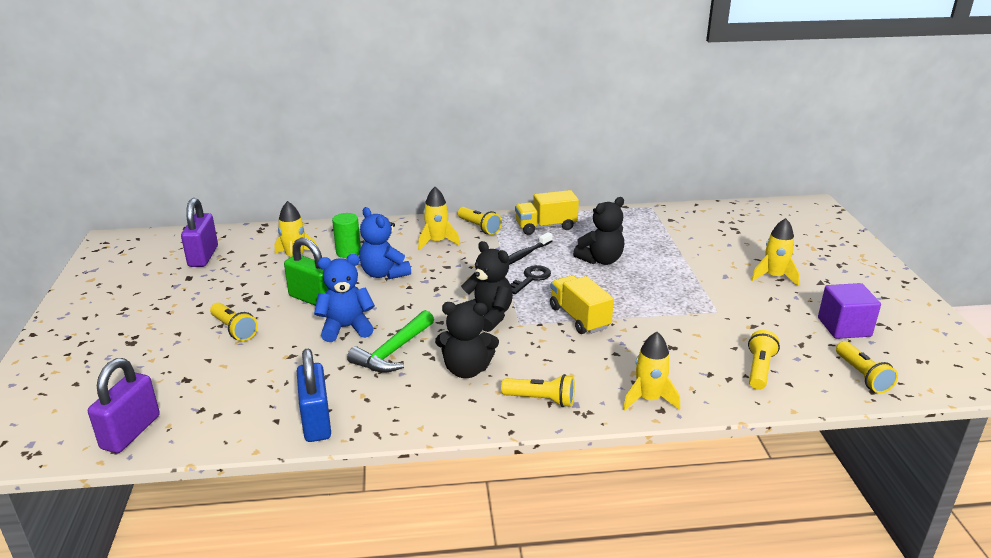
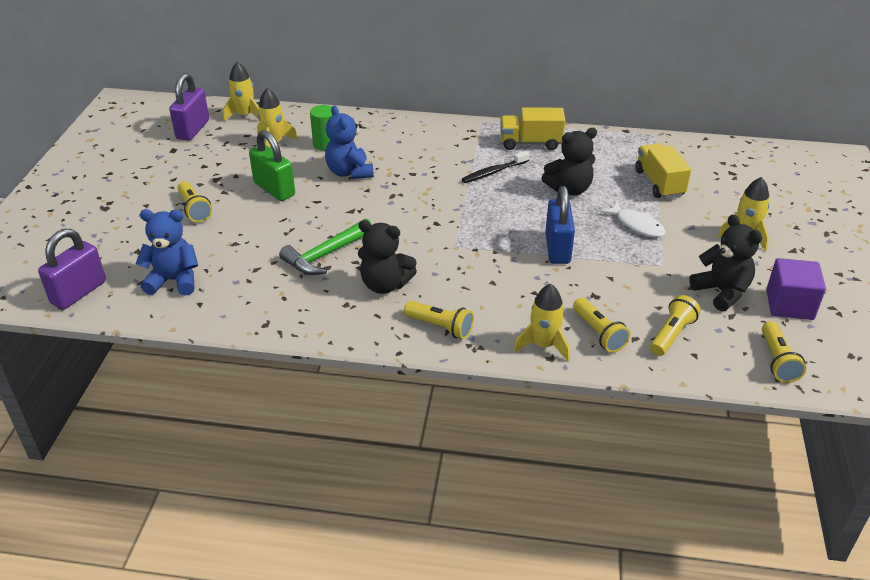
camera: 15 degrees right, 10 degrees up
blue padlock [297,349,331,442] -> blue padlock moved to [545,186,575,264]
blue teddy bear [314,254,375,342] -> blue teddy bear moved to [135,209,198,295]
yellow rocket [418,187,460,250] -> yellow rocket moved to [223,62,259,122]
yellow flashlight [458,207,502,235] -> yellow flashlight moved to [573,298,630,353]
black teddy bear [461,241,513,332] -> black teddy bear moved to [689,214,762,311]
black key [510,265,551,294] -> none
yellow truck [550,275,614,334] -> yellow truck moved to [635,143,691,199]
none -> white fish [601,201,666,237]

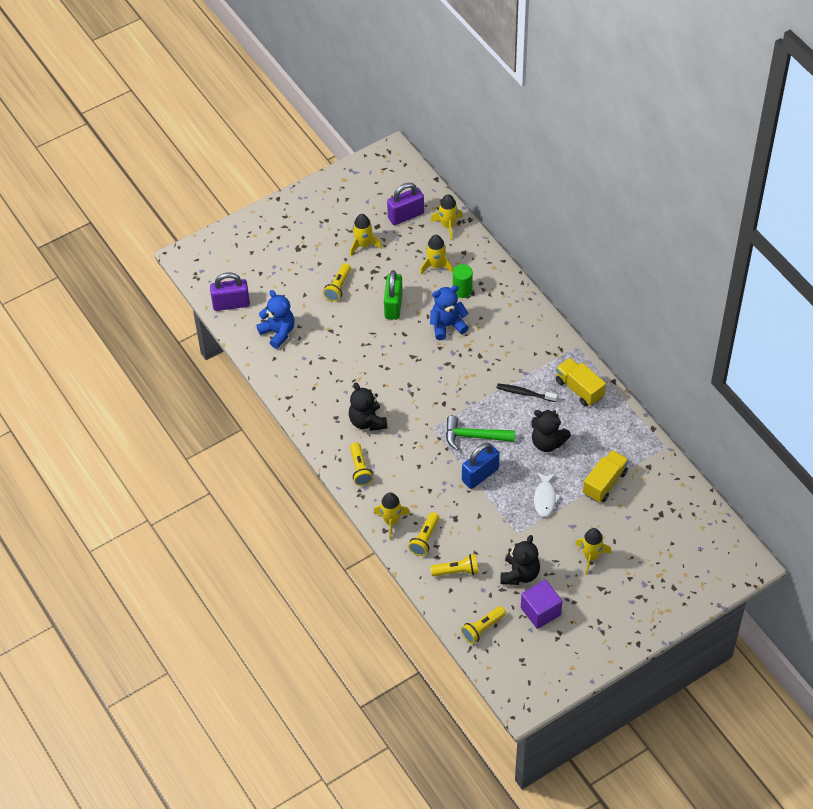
camera: 50 degrees right, 15 degrees up
green hammer [279,219,372,275] -> green hammer moved to [446,416,515,451]
blue teddy bear [325,105,374,179] -> blue teddy bear turned 45 degrees clockwise [430,285,469,340]
none -> yellow rocket [350,214,382,256]

